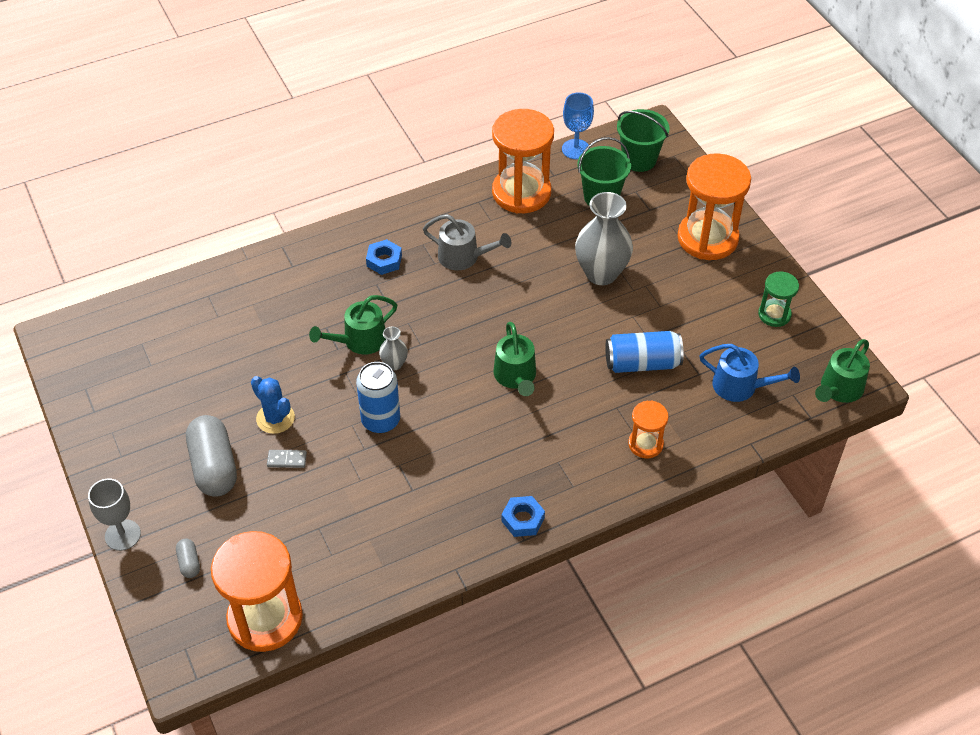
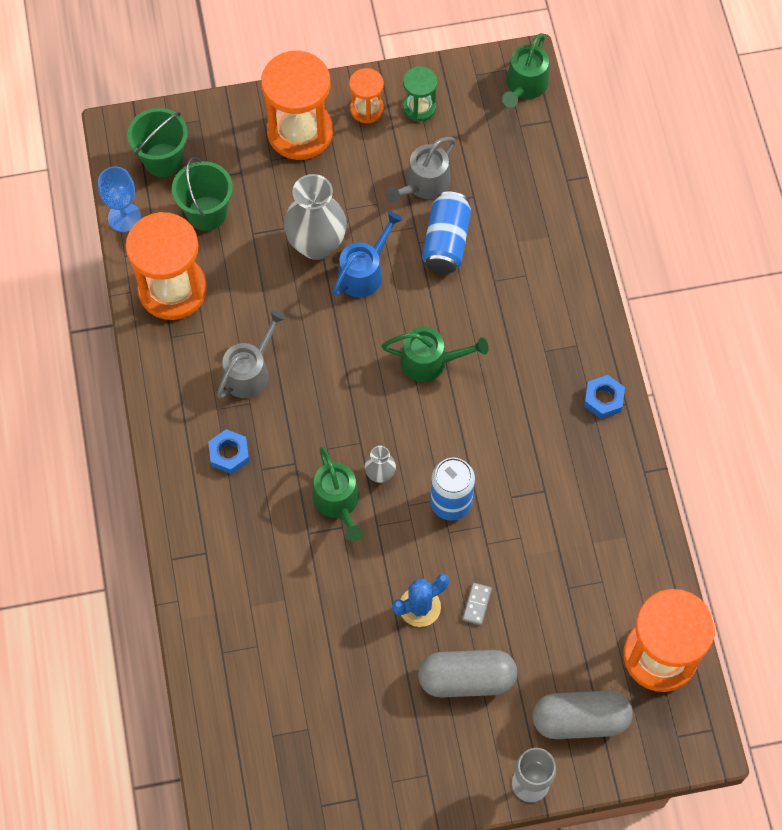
camera: 75 degrees left, 15 degrees up
grey capsule [176,539,200,578] -> grey capsule [532,690,633,739], size x2.21
orange hourglass [628,401,668,458] -> orange hourglass moved to [349,68,384,123]
blue watering can [699,344,800,402] -> blue watering can moved to [333,211,403,297]
green watering can [815,339,870,403] -> green watering can turned 60 degrees clockwise [502,33,549,108]
none -> grey watering can [385,137,456,203]

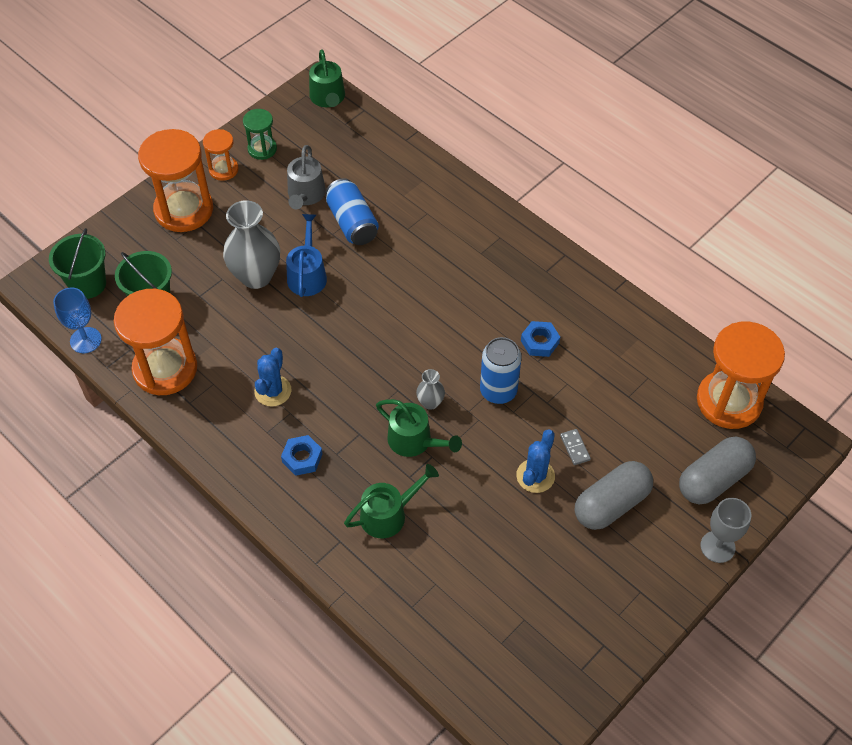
camera: 35 degrees left, 10 degrees down
grey watering can [217,310,286,399] -> blue cactus [254,348,291,407]
green watering can [382,327,489,382] -> green watering can moved to [344,464,439,538]
blue nut [584,375,625,419] -> blue nut moved to [521,321,560,357]

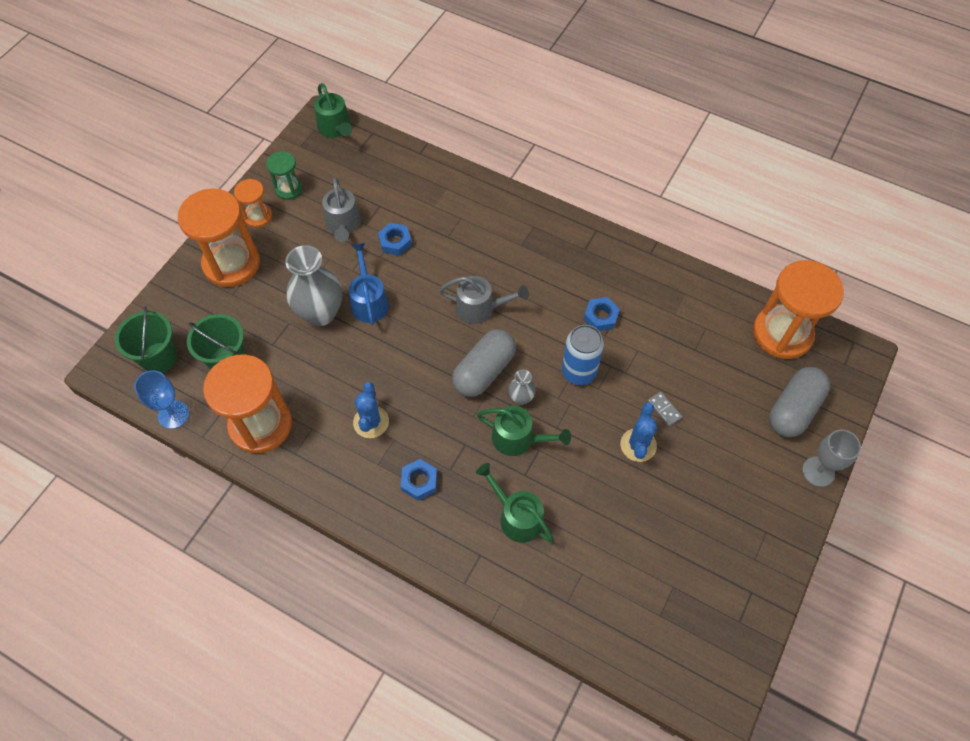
camera: 15 degrees left, 5 degrees up
blue can [326,178,379,245] -> blue nut [378,223,412,256]
green watering can [344,464,439,538] -> green watering can turned 90 degrees counterclockwise [476,463,554,543]
grey capsule [575,461,653,530] -> grey capsule moved to [452,329,516,397]
none -> grey watering can [439,276,529,324]

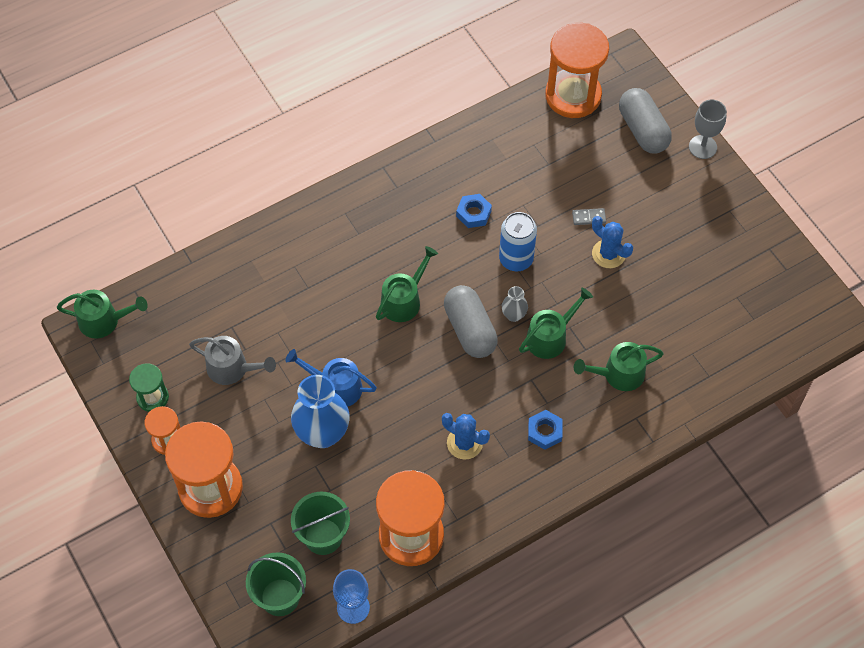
camera: 60 degrees left, 0 degrees up
grey vase [285,245,342,326] -> blue vase [291,375,350,448]
blue nut [378,223,412,256] -> none
grey watering can [439,276,529,324] -> green watering can [376,246,438,322]

